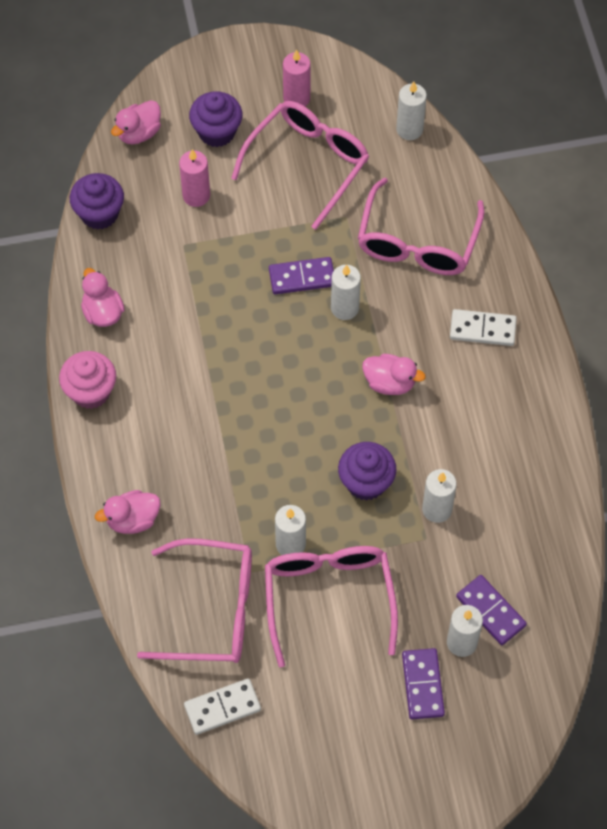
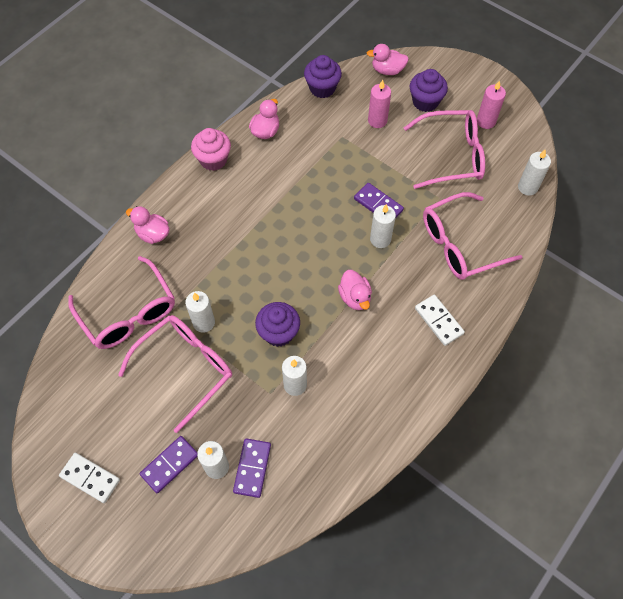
camera: 50 degrees right, 0 degrees up
white domino [184,678,261,735] -> white domino moved to [59,453,120,503]

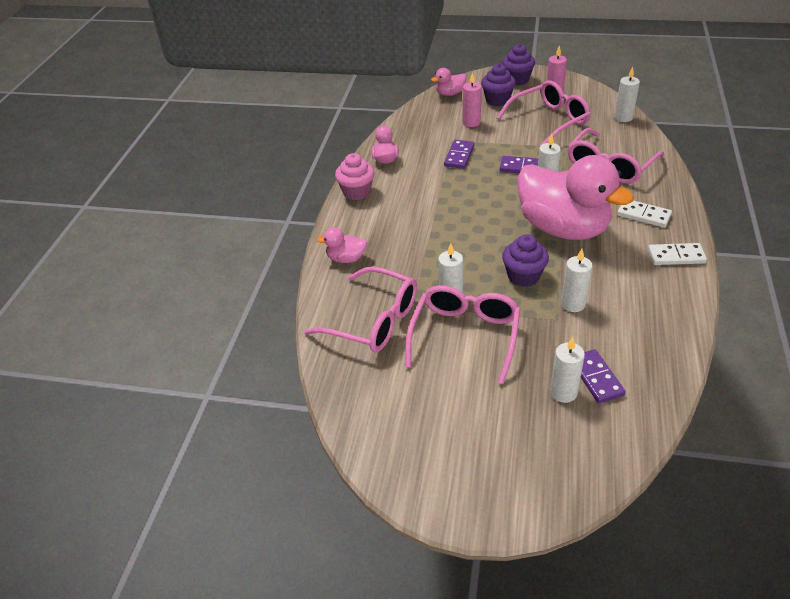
camera: 25 degrees left, 20 degrees down
white domino [59,453,120,503] -> white domino moved to [648,243,707,265]
purple domino [139,436,198,493] -> purple domino moved to [444,140,474,169]
purple cupcake [304,55,342,98] -> purple cupcake moved to [502,44,535,86]
pink duck [338,270,372,310] -> pink duck [517,155,634,240], size x2.45

